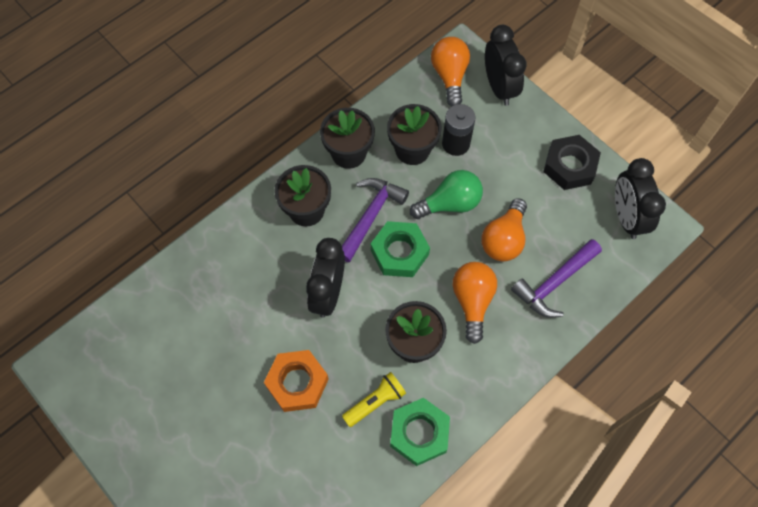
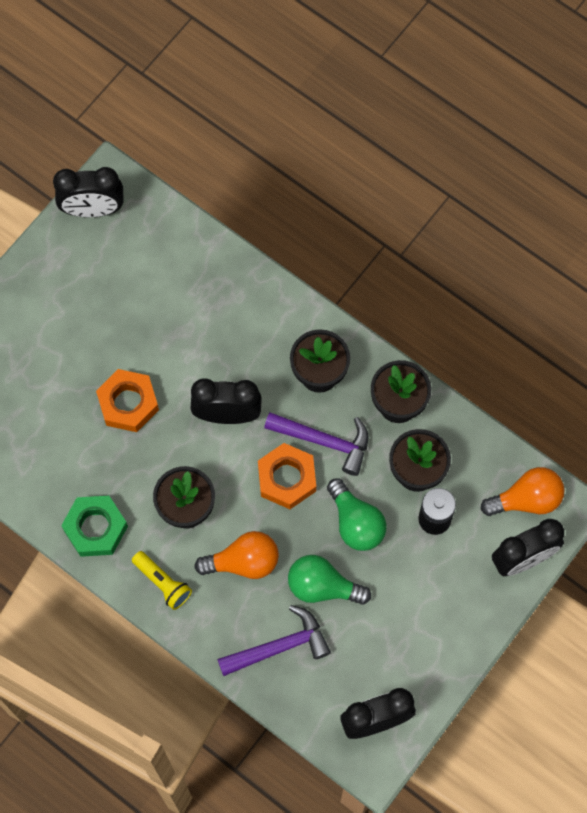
camera: 80 degrees right, 5 degrees up
yellow flashlight [342,372,406,427] -> yellow flashlight moved to [132,551,192,610]
green nut [371,221,430,277] -> orange nut [258,443,316,509]
orange light bulb [481,198,527,261] -> green light bulb [288,555,371,605]
purple hammer [511,239,602,318] -> purple hammer turned 120 degrees clockwise [217,605,331,676]
black nut [543,135,601,190] -> none
none -> black clock [53,167,123,217]

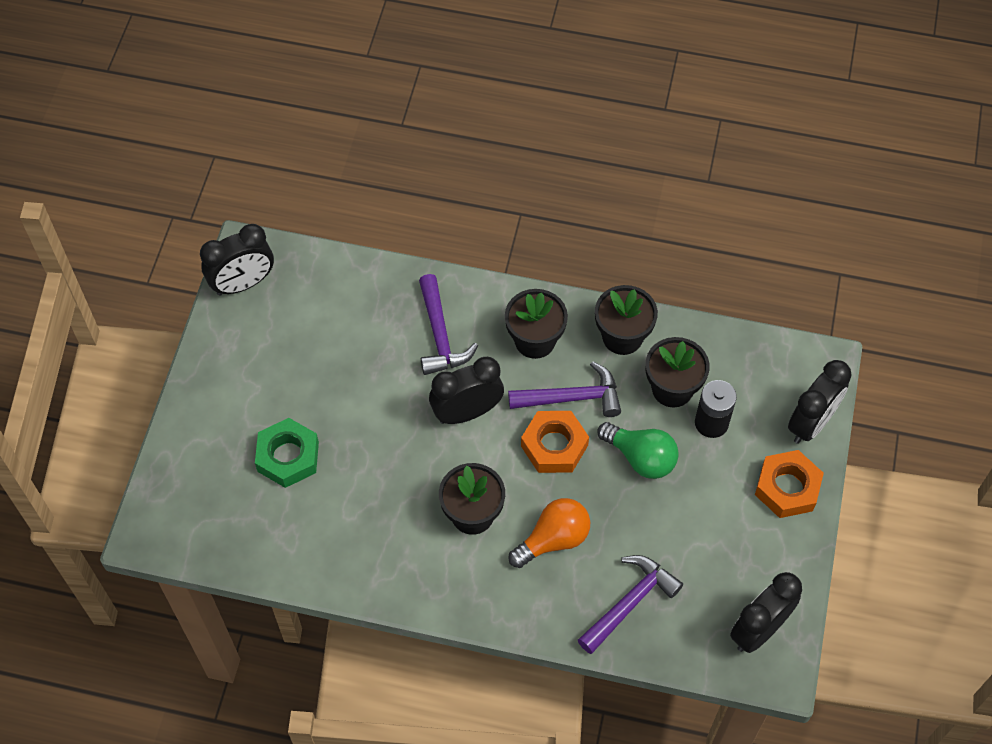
camera: 25 degrees left, 10 degrees down
green nut [61,496,128,557] -> green nut moved to [255,418,319,488]
orange nut [96,369,159,432] -> orange nut moved to [755,450,824,518]
yellow flashlight [132,551,192,610] -> none
green light bulb [288,555,371,605] -> none
orange light bulb [481,467,565,516] -> none
none -> purple hammer [419,274,478,375]

